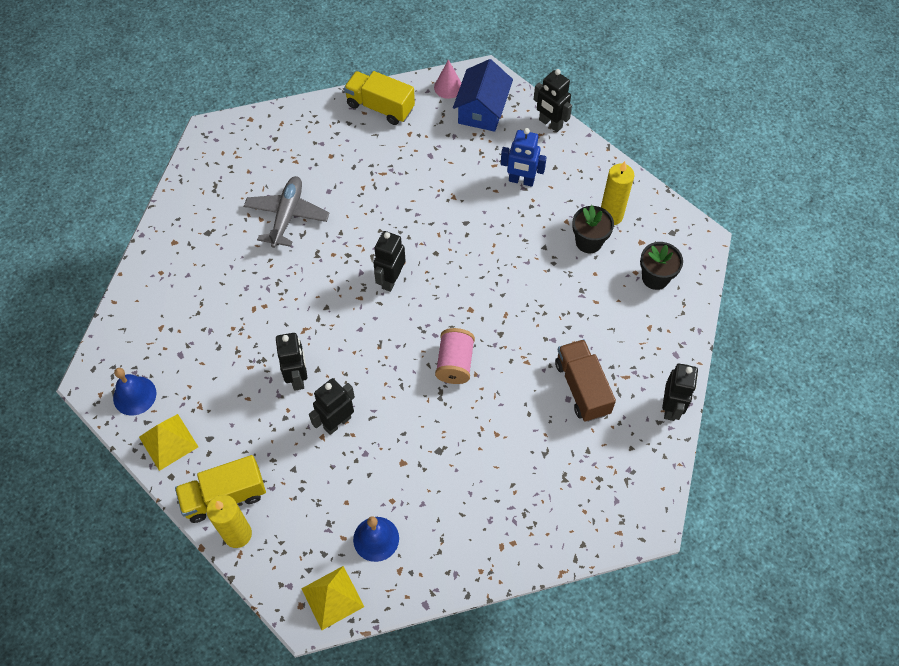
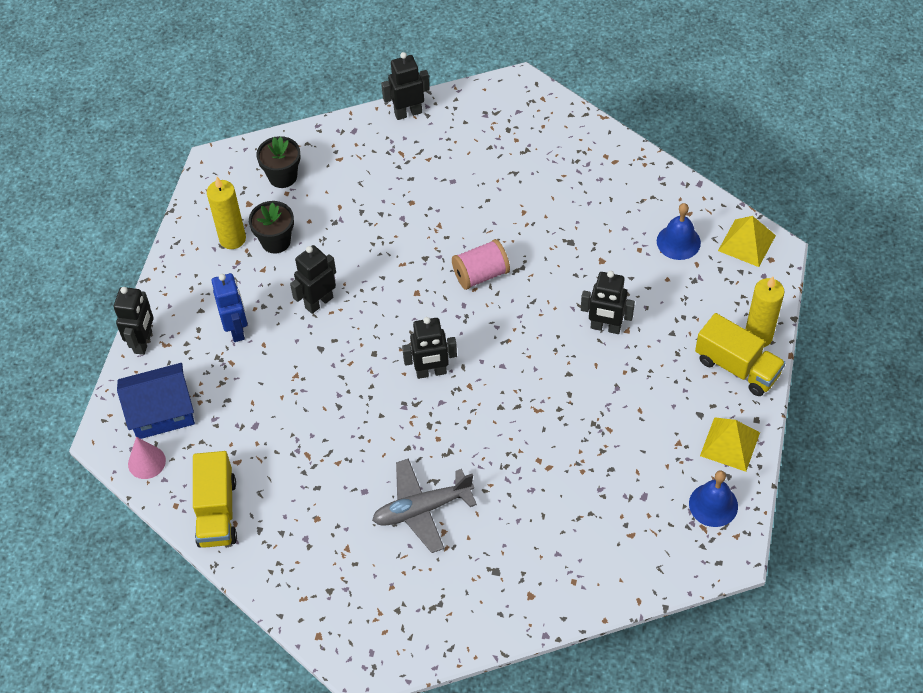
camera: 120 degrees left, 5 degrees down
black robot [276,333,307,391] -> black robot moved to [290,245,336,314]
brown truck [555,339,616,422] -> none

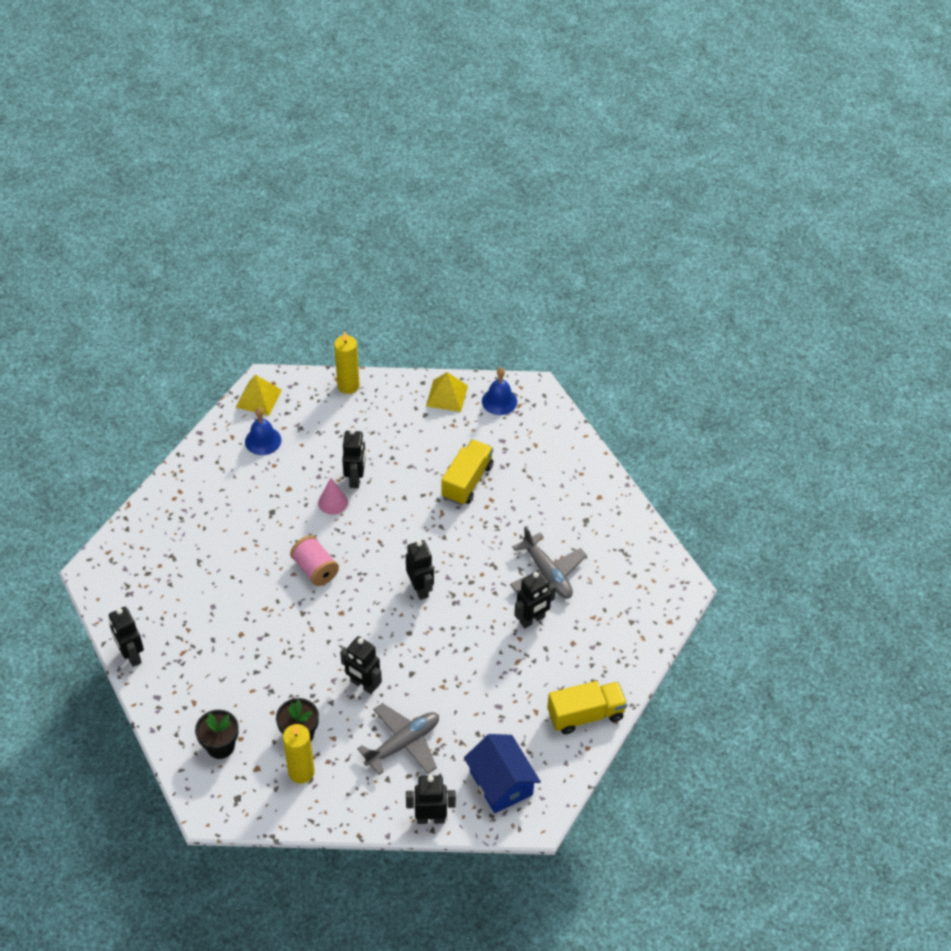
camera: 105 degrees left, 5 degrees down
pink cone [128,437,166,479] -> pink cone moved to [318,478,348,515]
blue robot [212,273,247,342] -> grey plane [357,703,439,775]
yellow truck [695,313,786,396] -> yellow truck moved to [442,440,494,505]
none -> black robot [514,571,556,628]

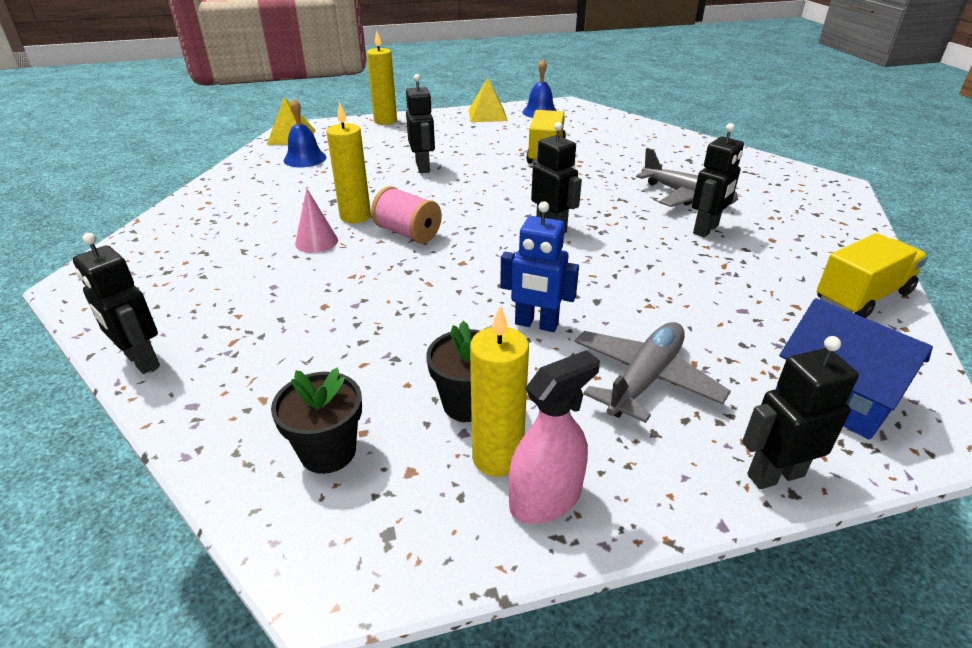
camera: 15 degrees left, 15 degrees down
pink cone [318,478,348,515] -> pink cone moved to [295,188,338,253]
black robot [340,636,382,694] -> blue robot [500,201,579,332]
none -> yellow candle [327,102,371,223]
none -> pink spray bottle [509,350,600,524]

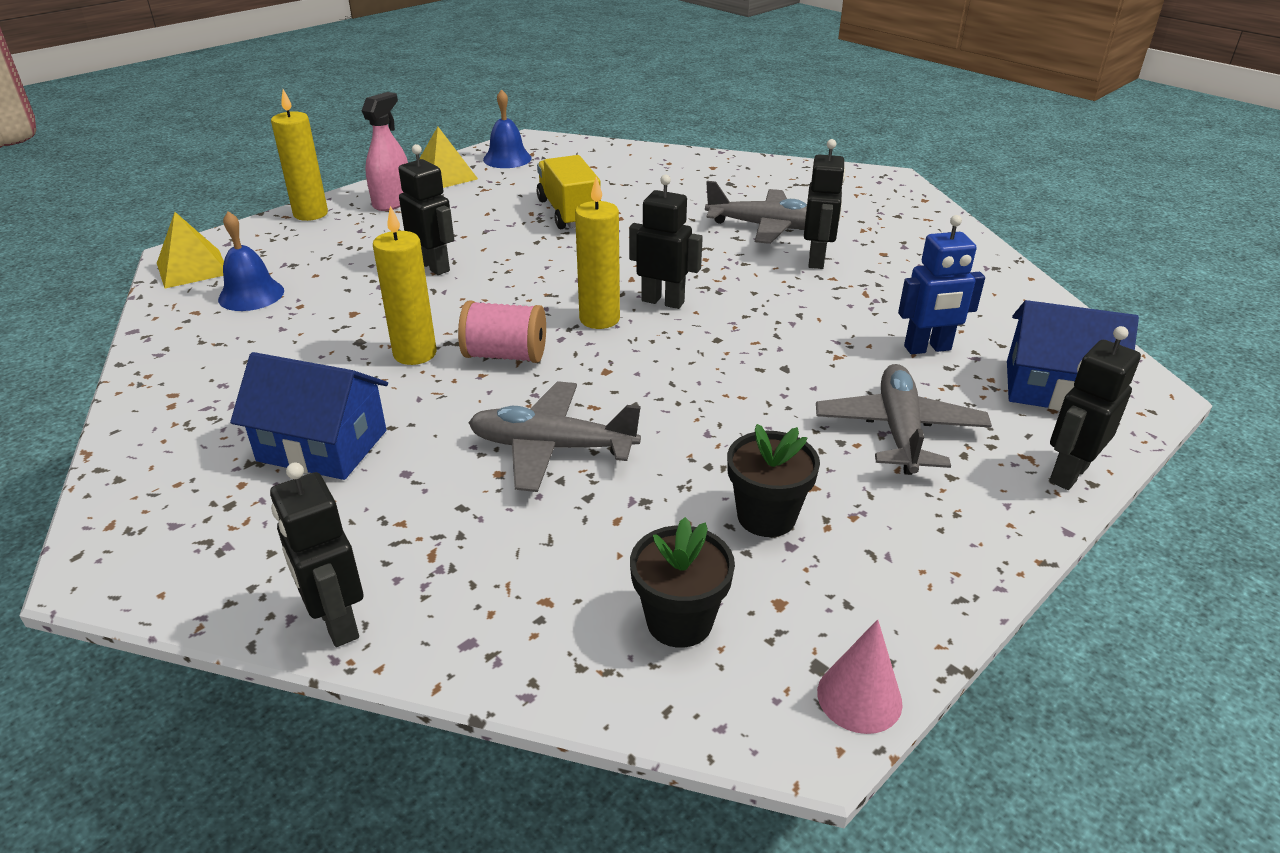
camera: 30 degrees left, 0 degrees up
black robot [73,233,160,374] -> black robot turned 45 degrees clockwise [270,463,363,647]
pink cone [295,188,338,253] -> pink cone moved to [817,619,903,734]
yellow candle [470,306,529,477] -> yellow candle moved to [575,177,620,329]
blue robot [500,201,579,332] -> blue robot moved to [898,215,985,354]
pink spray bottle [509,350,600,524] -> pink spray bottle moved to [362,92,408,211]
yellow truck [817,233,928,318] -> none
none -> blue house [230,352,388,480]
none -> grey plane [468,381,641,492]

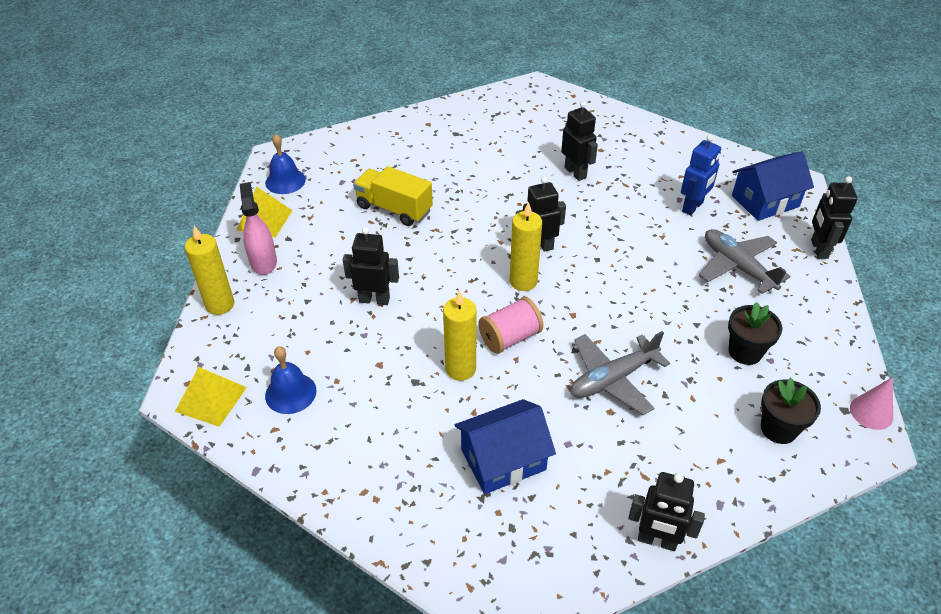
camera: 40 degrees left, 10 degrees up
grey plane [705,181,807,244] -> none

